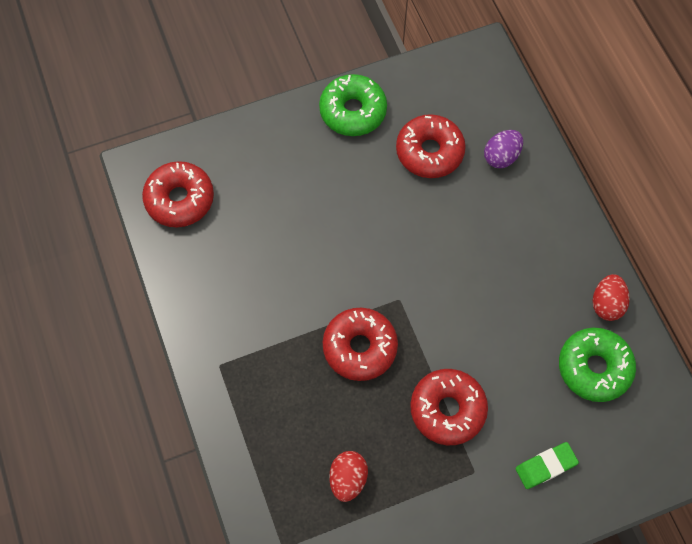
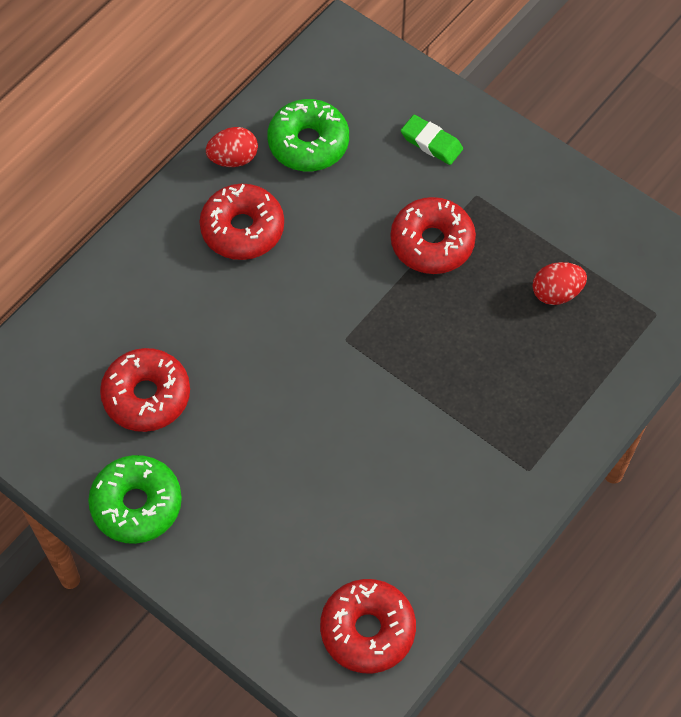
camera: 120 degrees left, 5 degrees down
red donut [323,308,398,381] -> red donut moved to [199,184,284,260]
purple egg [484,130,523,168] -> none

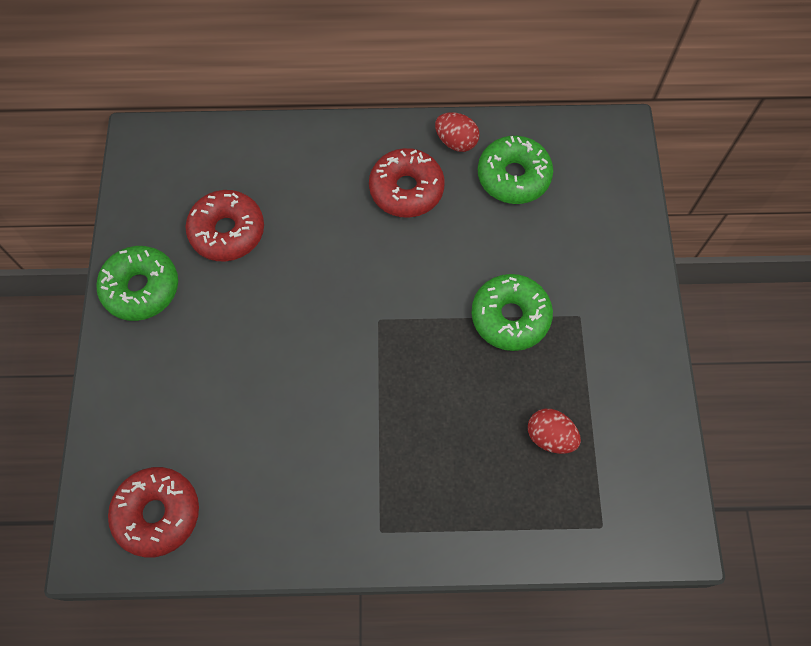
camera: 50 degrees right, 5 degrees up
red donut [391,197,476,274] -> green donut [471,274,553,351]
green eraser [401,115,463,165] -> none

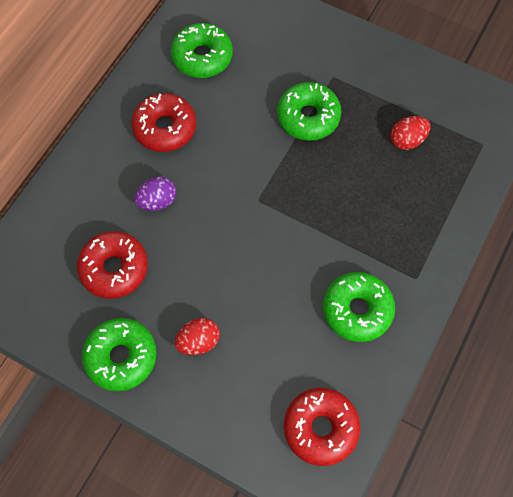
camera: 60 degrees left, 0 degrees up
red egg [435,112,480,152] -> red egg moved to [174,318,220,355]
none -> purple egg [134,177,176,211]
none -> green donut [323,272,395,342]

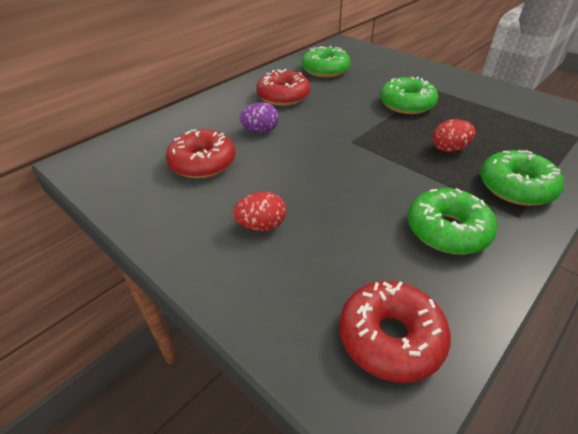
camera: 15 degrees right, 25 degrees down
green donut [82,318,157,391] -> green donut moved to [480,150,564,206]
red egg [391,116,431,150] -> red egg moved to [432,119,476,152]

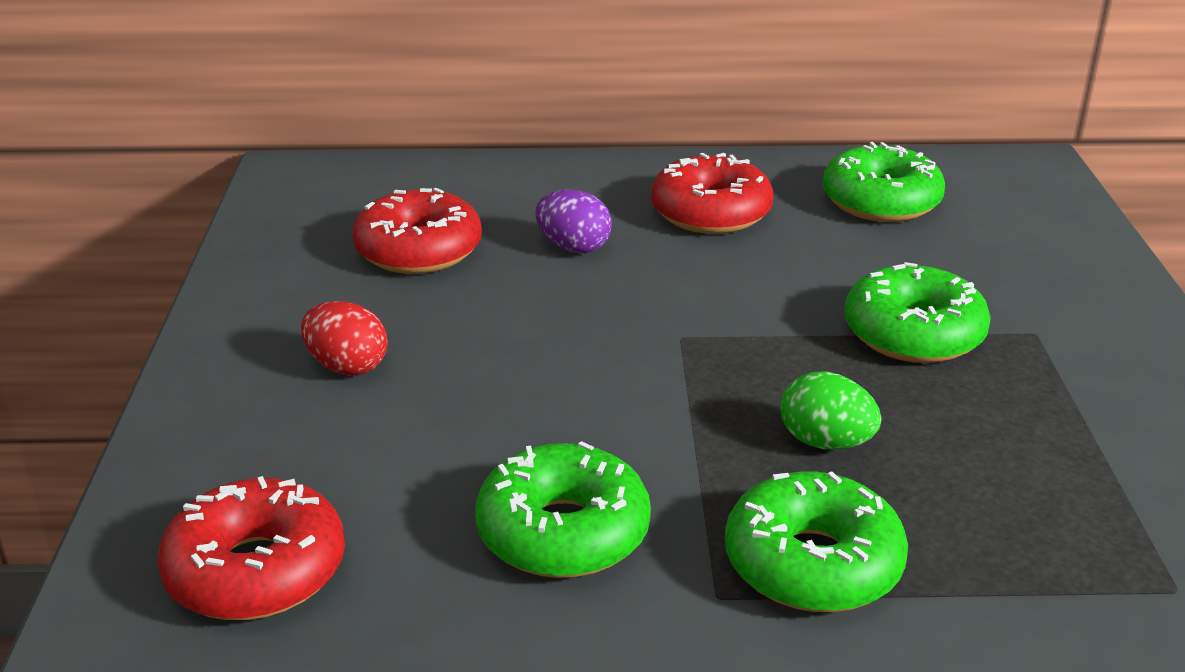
camera: 45 degrees right, 10 degrees down
red egg [432,119,476,152] -> green egg [781,372,881,450]

